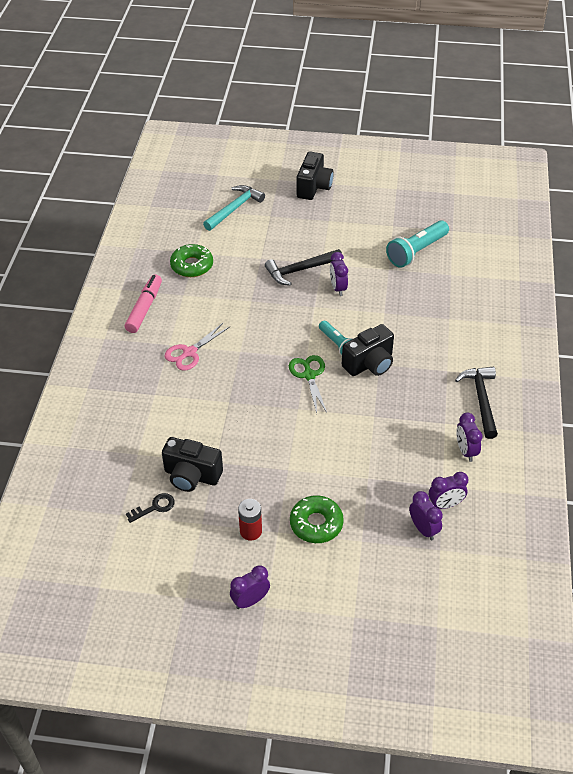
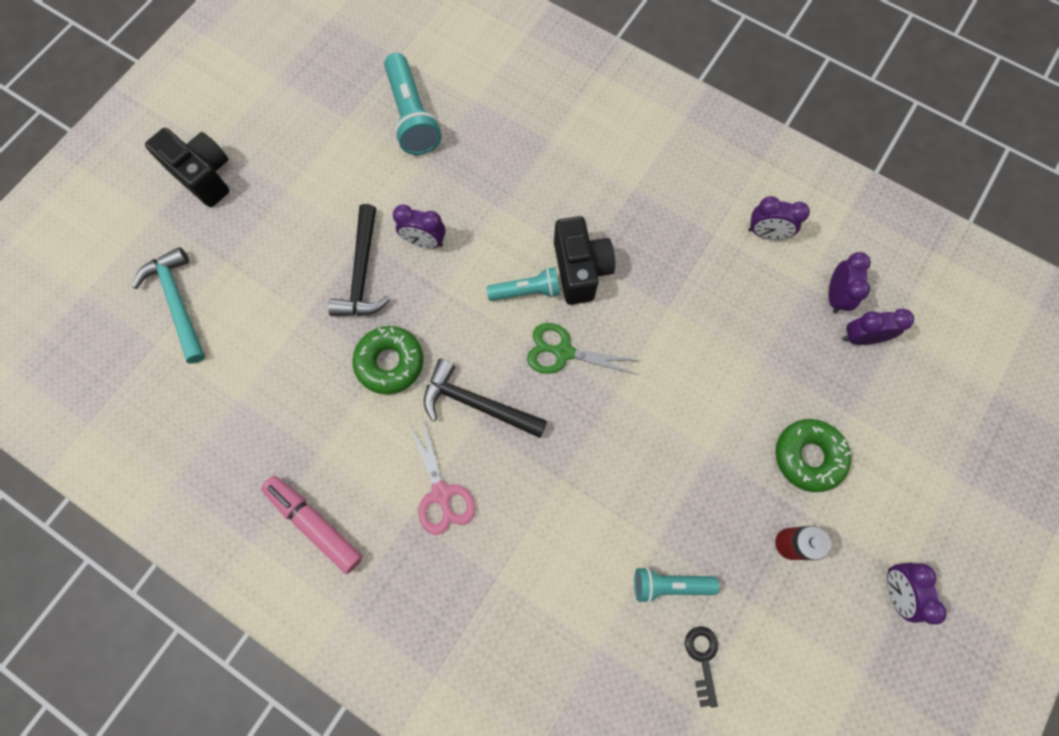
camera: 65 degrees left, 25 degrees up
black camera [162,437,223,492] -> turquoise flashlight [634,567,719,603]
green donut [170,244,213,277] -> green donut moved to [352,326,423,394]
black hammer [455,366,498,439] -> black hammer moved to [424,359,547,438]

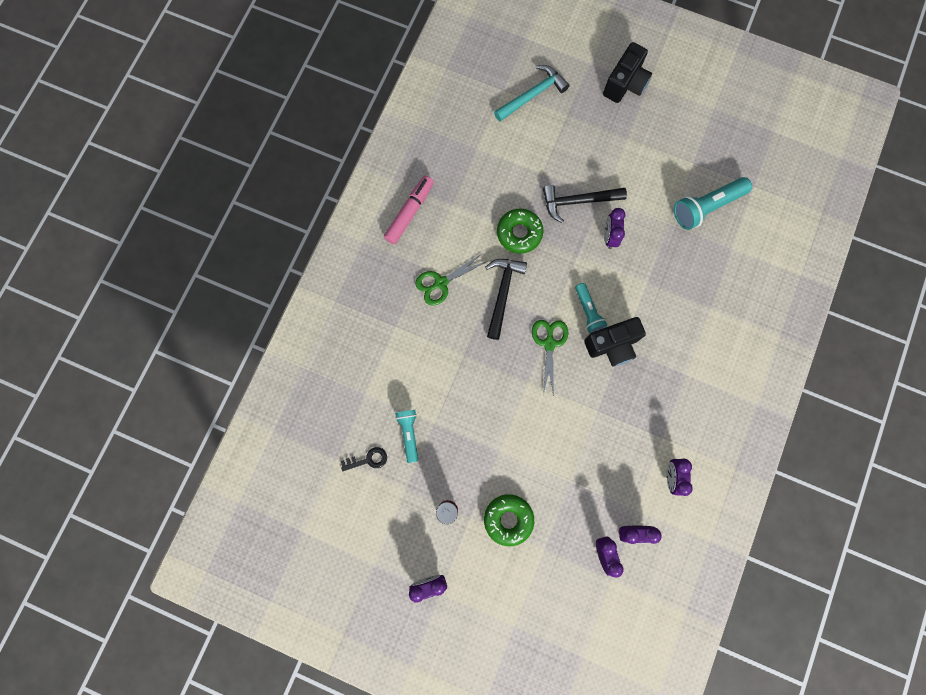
camera: 80 degrees right, 5 degrees up
pink scissors [409,418,475,535] -> green scissors [415,253,488,306]

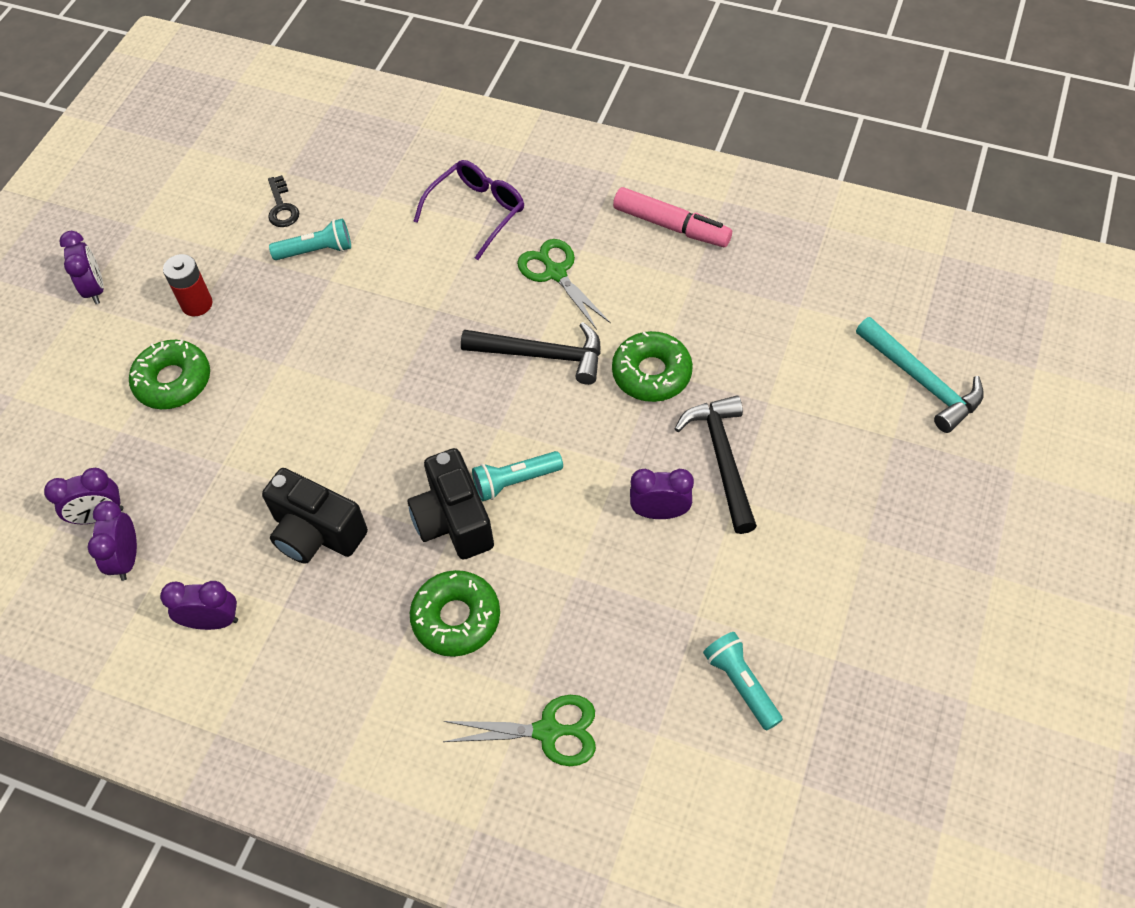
camera: 90 degrees right, 20 degrees down
green scissors [532,320,569,396] -> green scissors moved to [443,695,596,766]
black camera [603,42,652,103] -> black camera moved to [262,468,368,564]
turquoise flashlight [674,177,752,230] -> turquoise flashlight [703,632,783,731], size x0.62
none -> green donut [410,570,500,657]
none -> purple glasses [414,160,524,260]

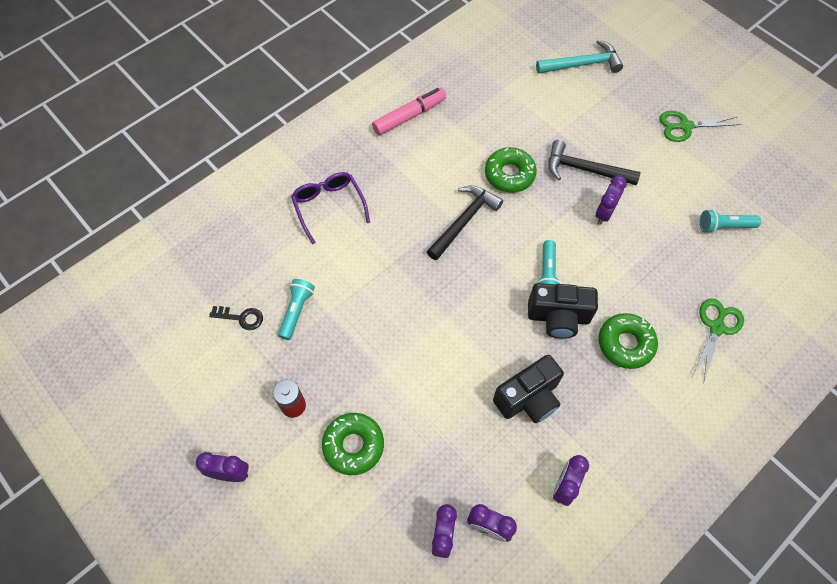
camera: 65 degrees left, 5 degrees up
green scissors [517,239,611,330] -> green scissors moved to [659,111,741,142]

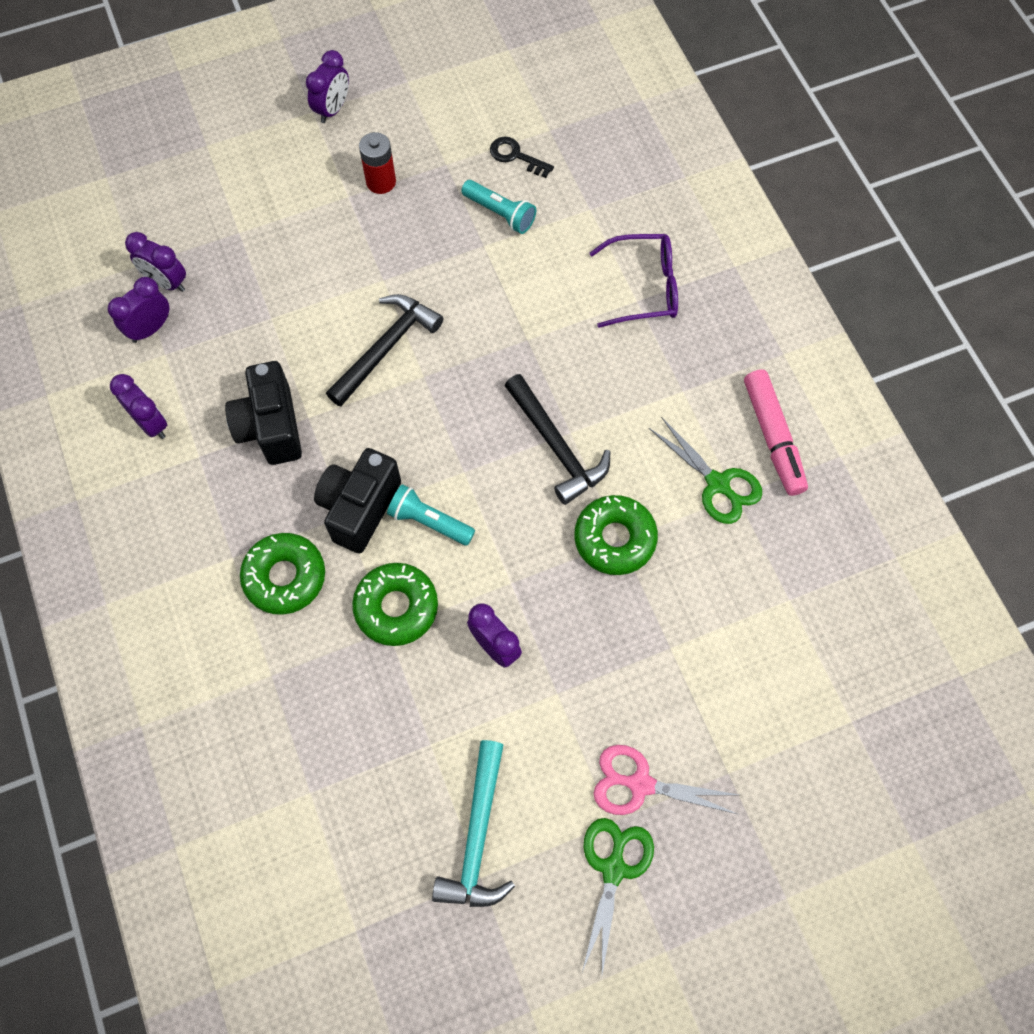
camera: 110 degrees right, 5 degrees up
black key [209,306,263,330] -> black key turned 90 degrees clockwise [490,137,554,178]
green donut [322,413,384,475] -> green donut moved to [352,563,438,646]
turquoise hammer [536,40,623,74] -> turquoise hammer moved to [432,740,515,907]
black hammer [548,140,640,185] -> black hammer moved to [326,294,443,407]
green scissors [692,298,744,382] -> green scissors moved to [649,417,762,524]
turquoise flashlight [700,209,761,233] -> none
none -> pink scissors [593,745,738,815]

